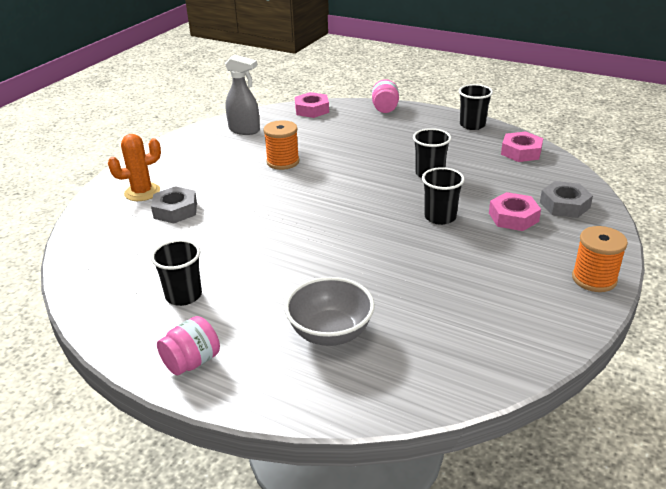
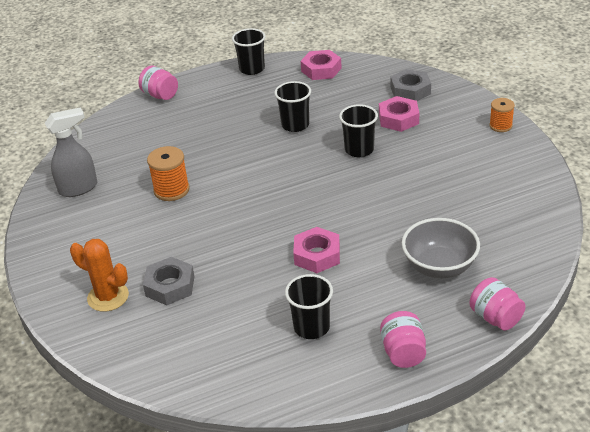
camera: 50 degrees left, 5 degrees up
orange cactus [108,134,161,201] -> orange cactus turned 75 degrees counterclockwise [70,239,129,312]
pink nut [295,92,329,118] -> pink nut moved to [293,227,340,273]
orange spool [572,226,628,292] -> orange spool [489,98,515,132], size x0.66
none -> pink jar [470,277,526,331]

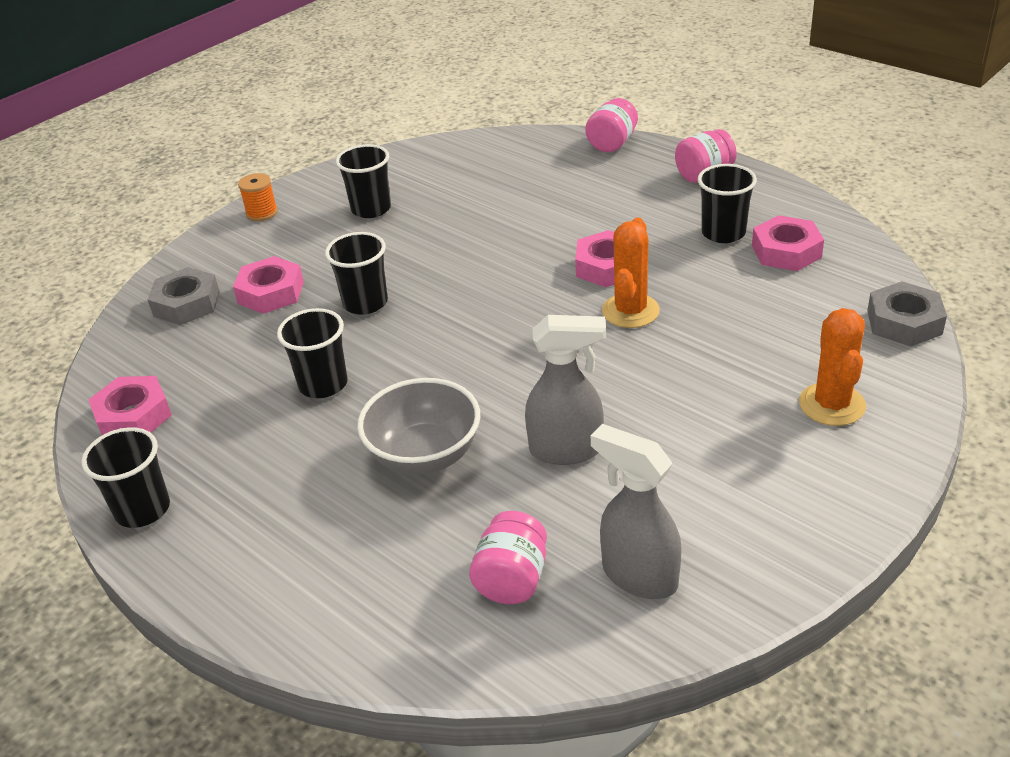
camera: 115 degrees left, 0 degrees up
pink jar [138,66,178,100] -> pink jar moved to [469,511,547,604]
grey nut [143,257,195,305] -> grey nut moved to [867,281,947,347]
orange spool [147,146,189,201] -> grey spray bottle [525,315,606,465]
grey bowl [402,218,480,278] -> grey bowl moved to [357,378,480,475]
none -> black cup [336,144,391,218]
none -> orange cactus [602,218,660,328]
none -> pink nut [752,215,824,271]

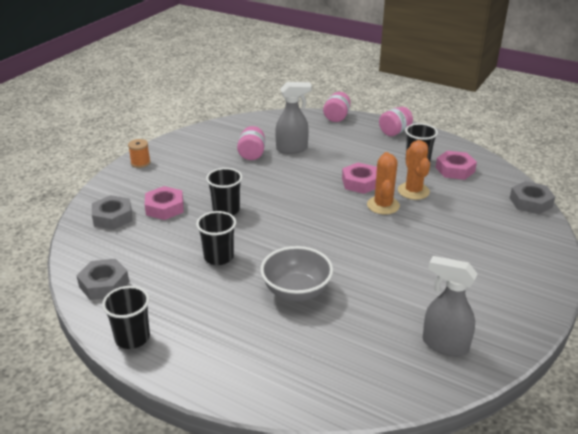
camera: 15 degrees left, 5 degrees down
pink nut [88,376,172,435] -> grey nut [77,259,129,300]
black cup [336,144,391,218] -> none
pink jar [469,511,547,604] -> pink jar moved to [237,126,265,160]
grey spray bottle [525,315,606,465] -> grey spray bottle moved to [275,82,312,154]
orange cactus [799,308,866,426] -> orange cactus moved to [398,140,430,200]

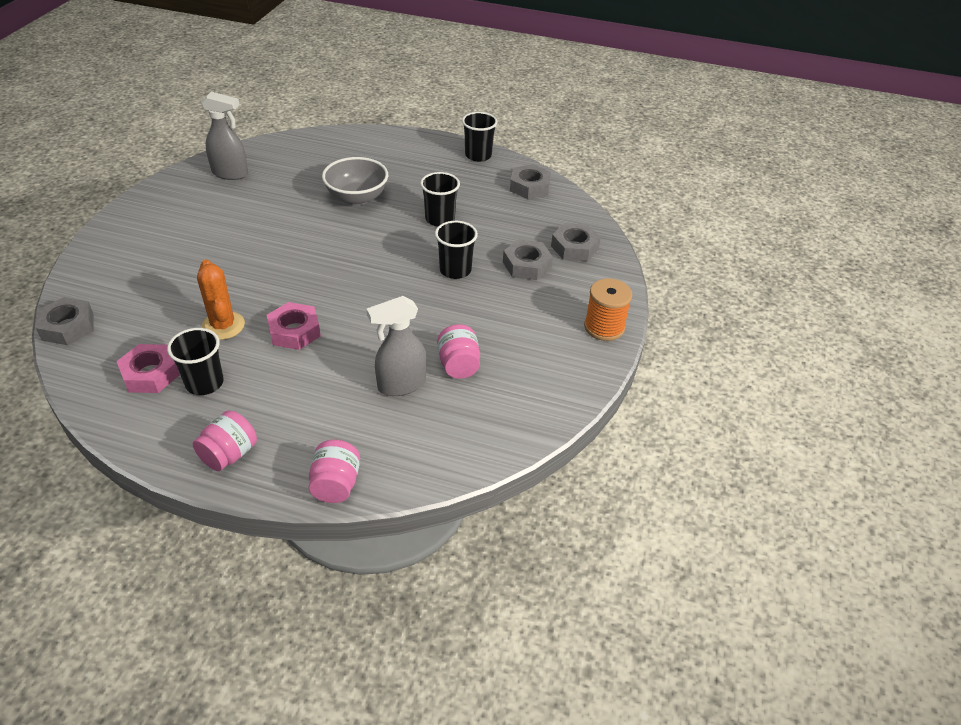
camera: 165 degrees right, 10 degrees up
orange spool [128,139,151,168] -> orange spool [584,278,632,341], size x1.51
pink nut [145,186,184,220] -> grey nut [503,239,553,280]
orange cactus [367,152,400,215] -> none

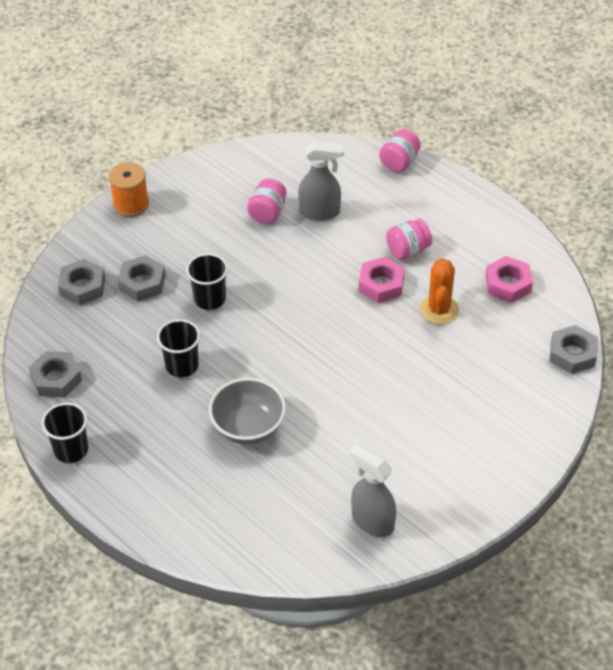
camera: 150 degrees left, 5 degrees up
black cup [167,328,224,395] -> none
pink jar [193,410,257,471] -> pink jar moved to [386,219,432,260]

